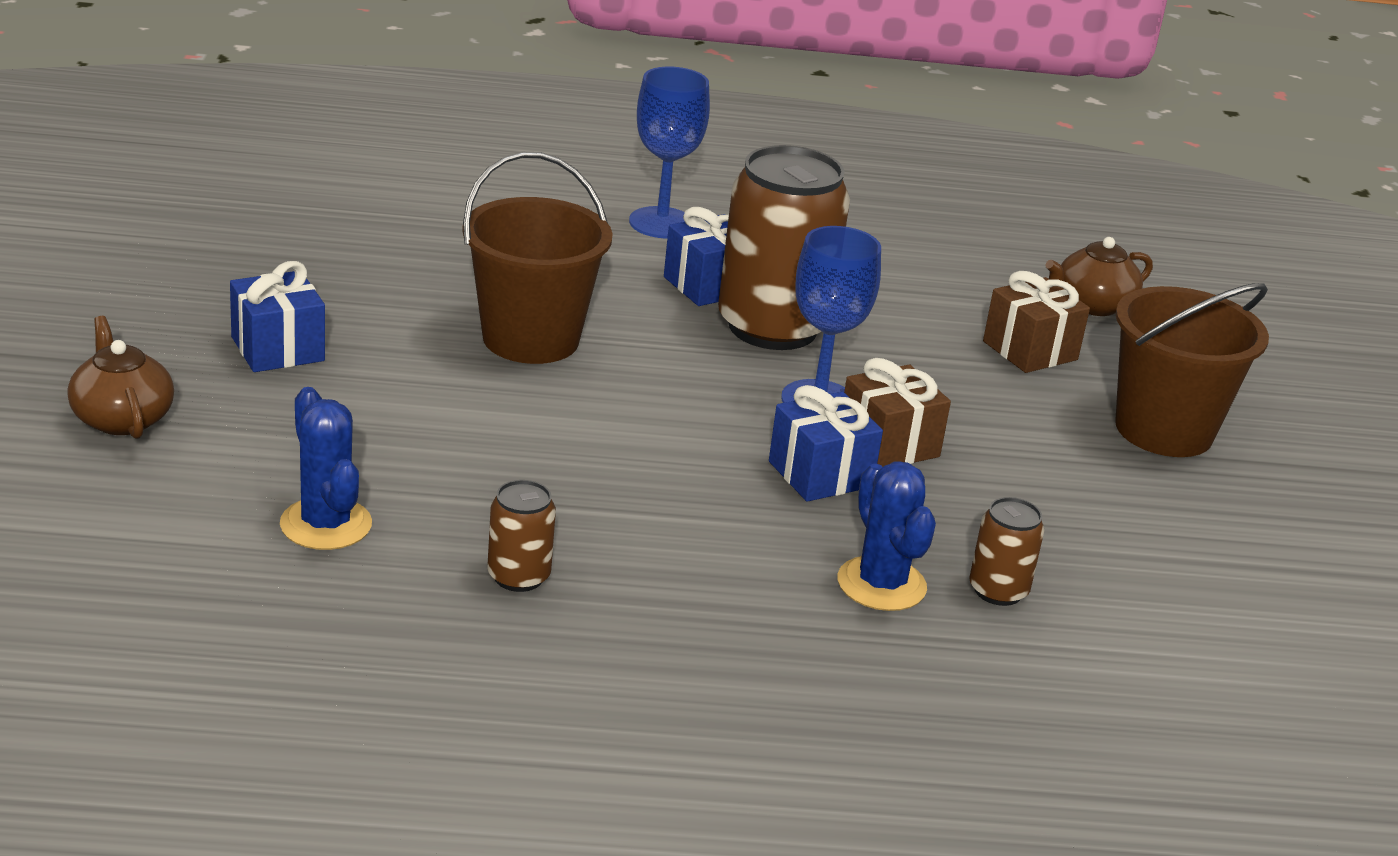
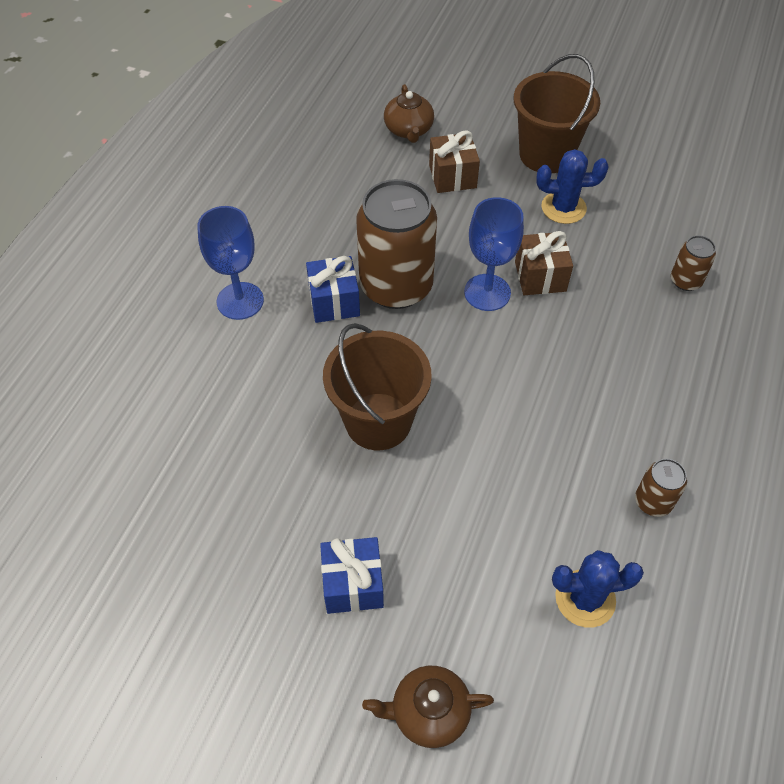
camera: 65 degrees left, 25 degrees up
blue gift [769,385,883,502] -> none
blue cactus [838,461,936,611] -> blue cactus moved to [536,149,608,224]

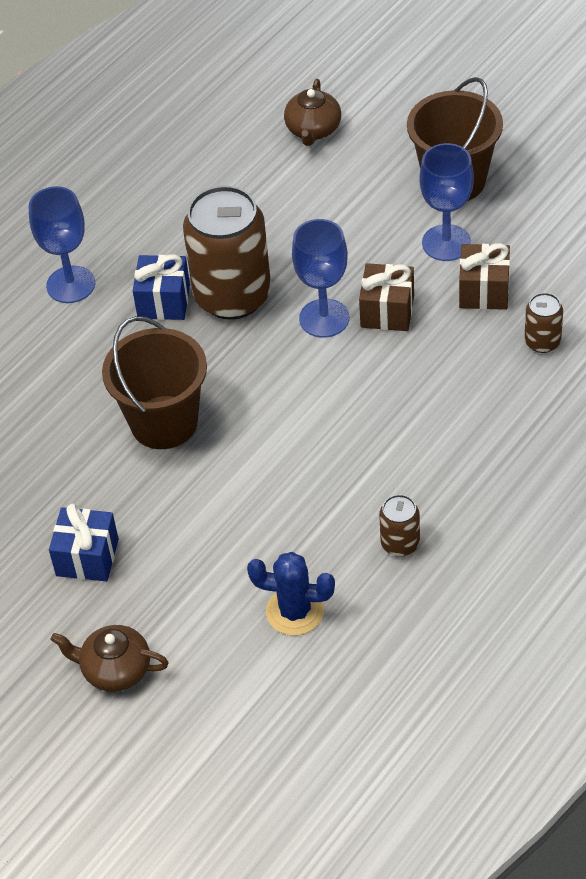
camera: 20 degrees right, 5 degrees down
brown gift [429,130,480,193] -> brown gift moved to [459,243,510,310]
blue cactus [536,149,608,224] -> blue goblet [419,143,474,261]

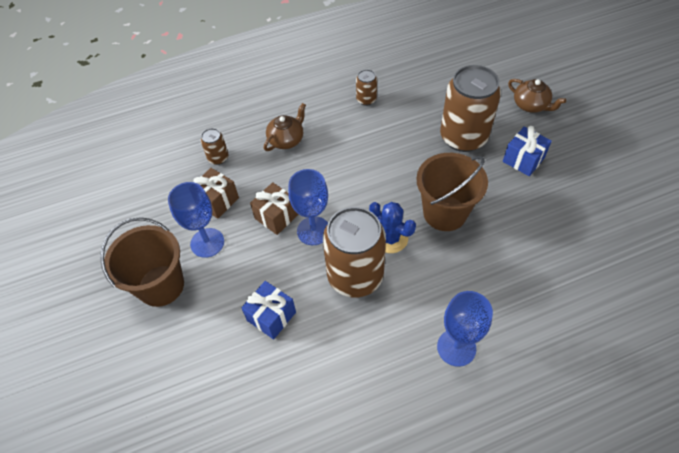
camera: 150 degrees left, 5 degrees up
blue gift [133,254,190,320] -> blue gift moved to [241,281,296,339]
blue cactus [247,552,335,635] -> blue cactus moved to [369,202,416,253]
brown teapot [284,79,341,146] -> brown teapot moved to [264,103,306,151]
none -> brown can [440,65,501,152]

